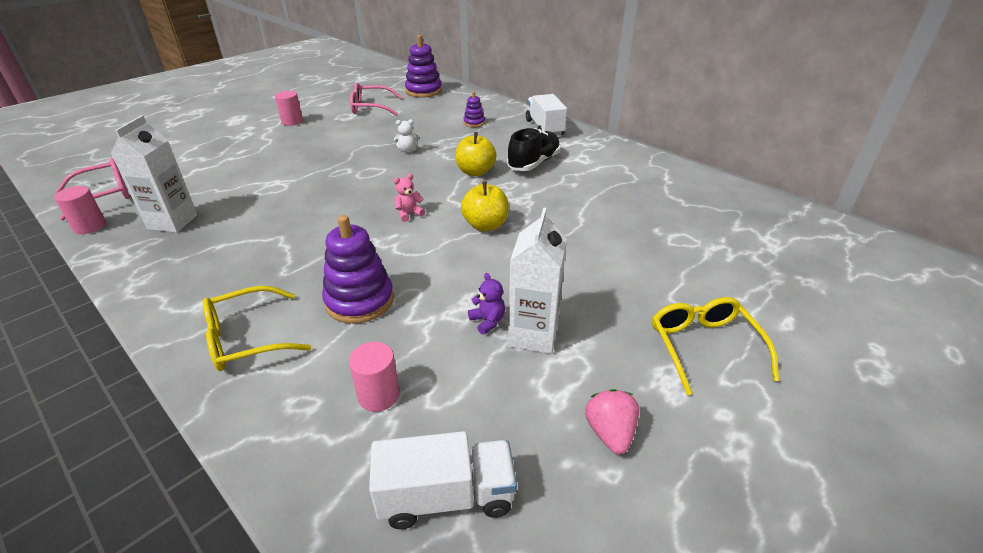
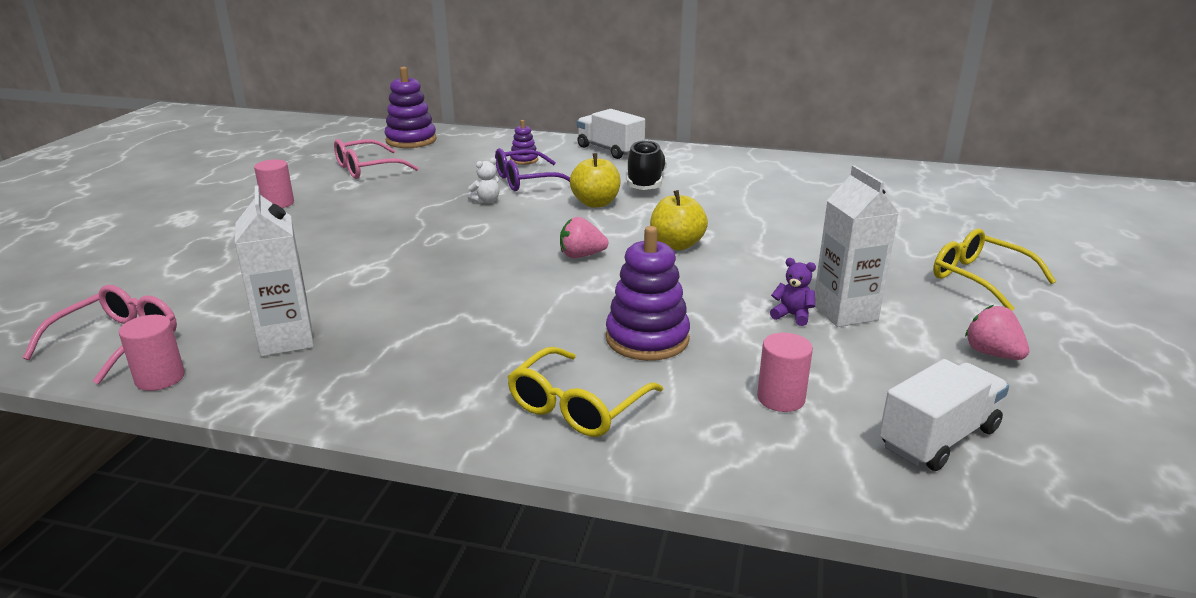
camera: 30 degrees left, 10 degrees down
pink teddy bear [394,174,425,222] -> pink strawberry [560,217,609,258]
none -> purple glasses [495,148,570,191]

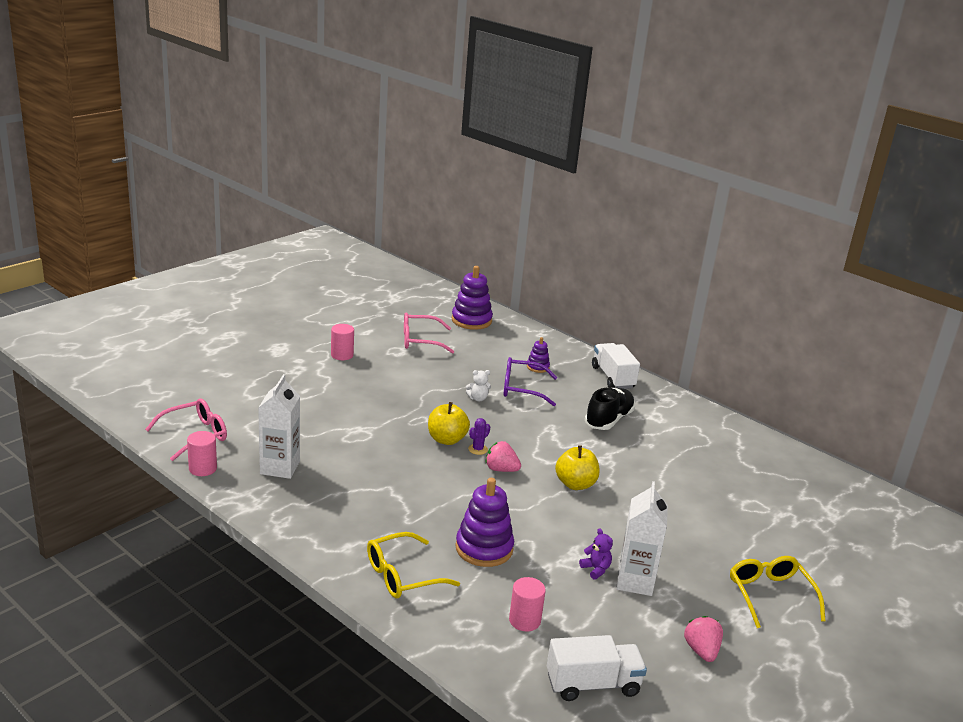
camera: 25 degrees right, 0 degrees up
yellow apple [570,153,621,208] -> yellow apple moved to [428,402,470,445]
none -> purple cactus [468,418,490,455]

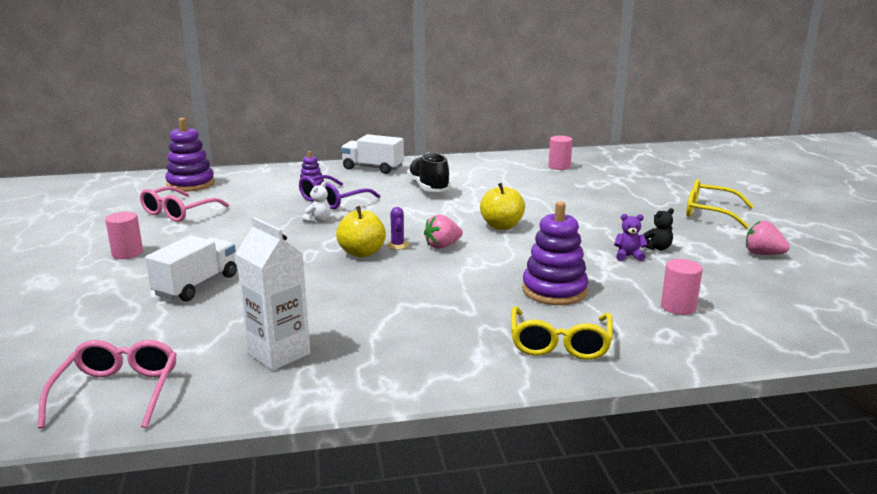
camera: 50 degrees left, 5 degrees down
pink cylinder [187,431,217,476] -> pink cylinder moved to [549,136,573,170]
white truck [547,635,647,701] -> white truck moved to [145,235,237,302]
white carton [616,481,668,596] -> black teddy bear [644,208,674,250]

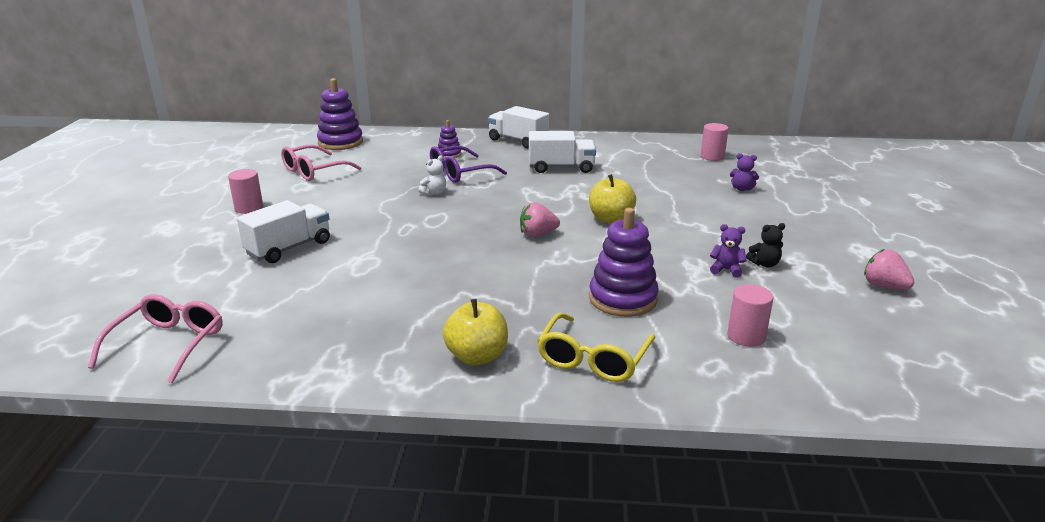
camera: 15 degrees right, 5 degrees up
white carton [236,217,310,370] -> none
yellow apple [336,206,386,257] -> yellow apple moved to [443,299,508,366]
purple cactus [387,207,409,250] -> none
black shoe [407,152,451,192] -> white truck [529,131,596,173]
yellow glasses [686,179,753,229] -> none
none -> purple teddy bear [730,153,759,191]

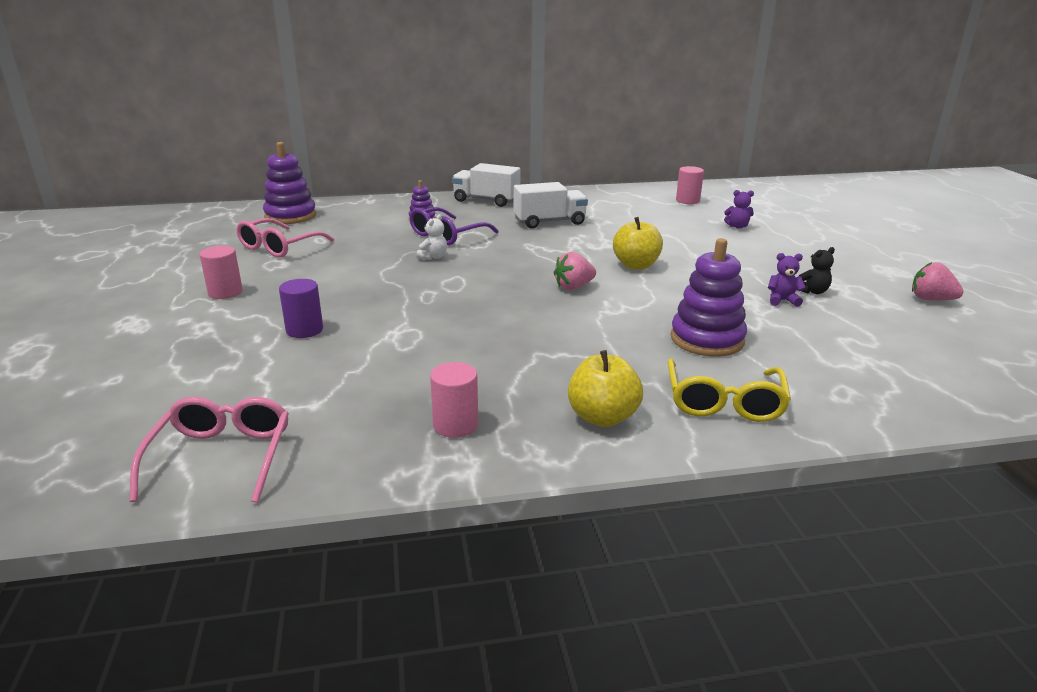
camera: 15 degrees left, 0 degrees up
white truck [237,200,330,263] -> purple cylinder [279,279,323,338]
pink cylinder [727,284,773,347] -> pink cylinder moved to [430,362,478,438]

